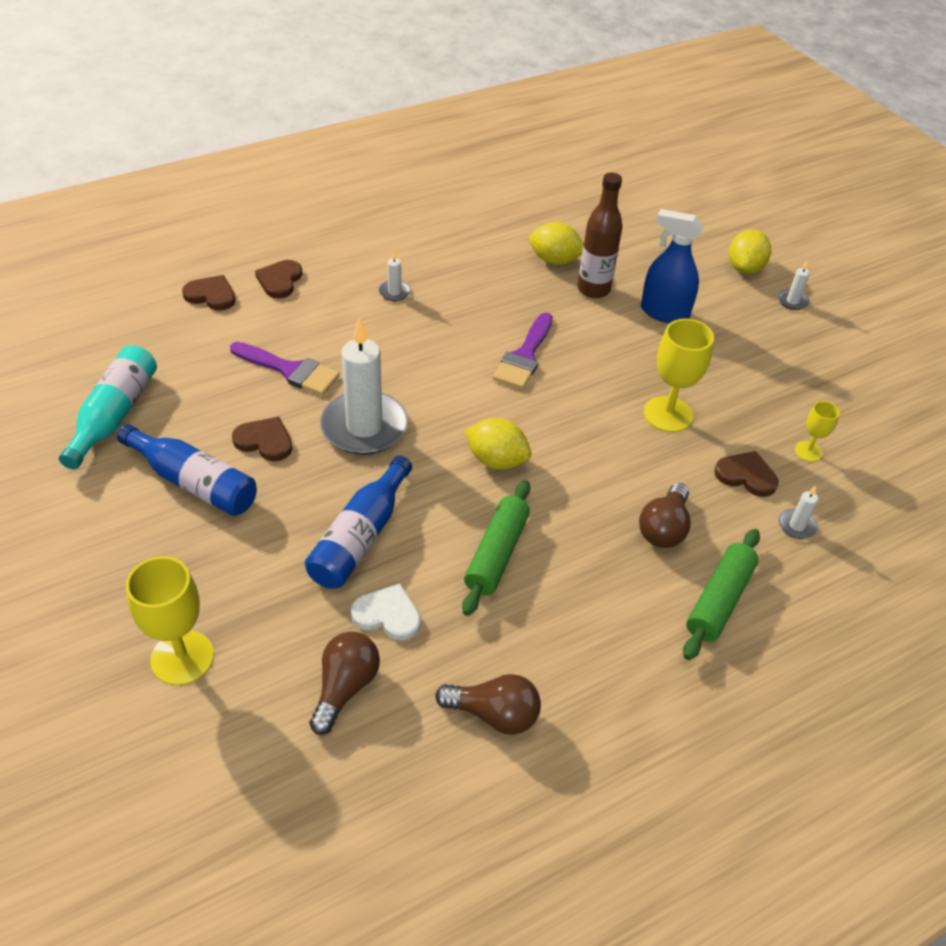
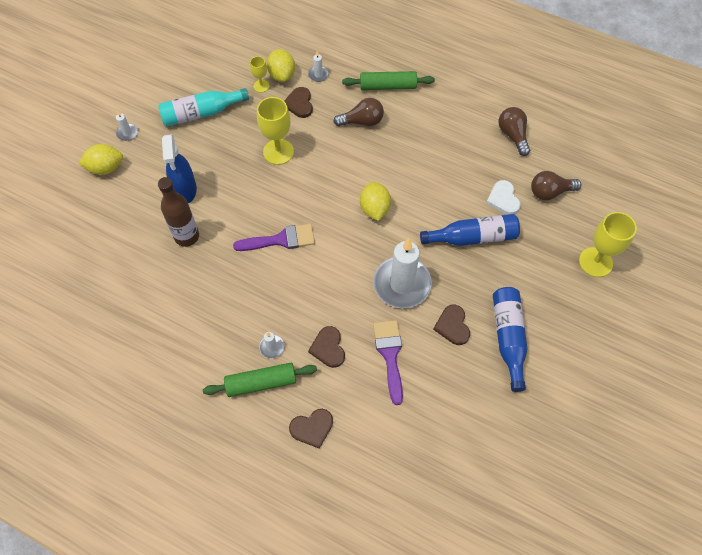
camera: 120 degrees left, 15 degrees up
turquoise bottle [59,345,157,470] -> turquoise bottle moved to [158,88,249,127]
brown heart [182,275,236,311] -> brown heart moved to [308,326,345,368]
green rolling pin [462,480,530,616] -> green rolling pin moved to [203,363,317,397]
yellow lemon [529,222,583,265] -> yellow lemon moved to [267,49,295,82]

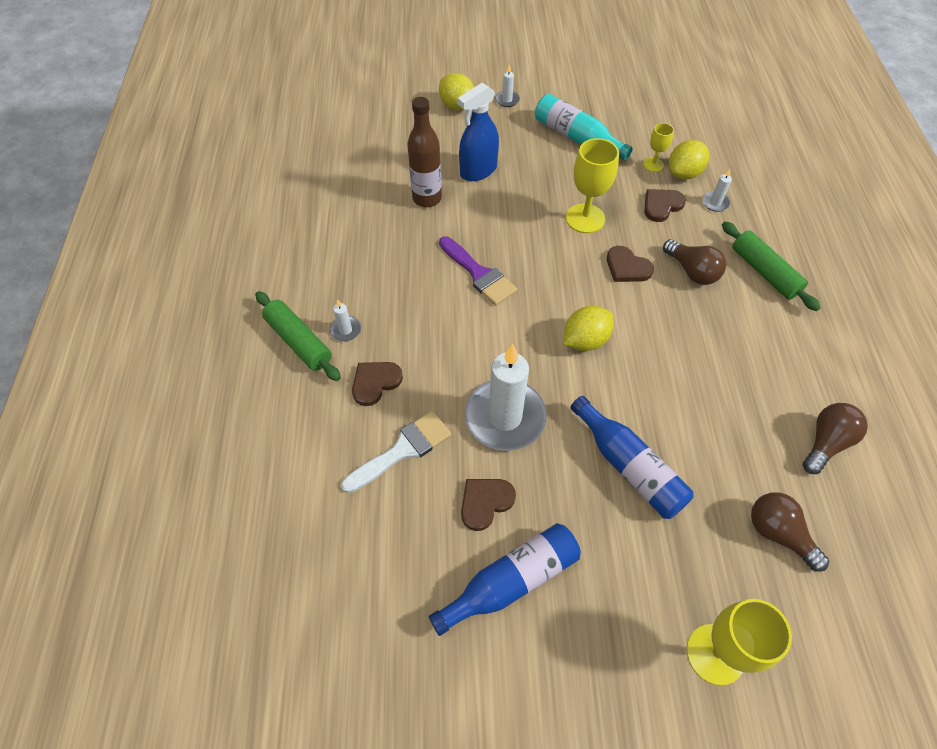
camera: 60 degrees right, 5 degrees down
brown heart [289,409,333,449] -> brown heart moved to [607,246,654,282]
purple brush [373,320,403,405] -> white brush [341,411,451,493]
white heart [486,180,521,214] -> none

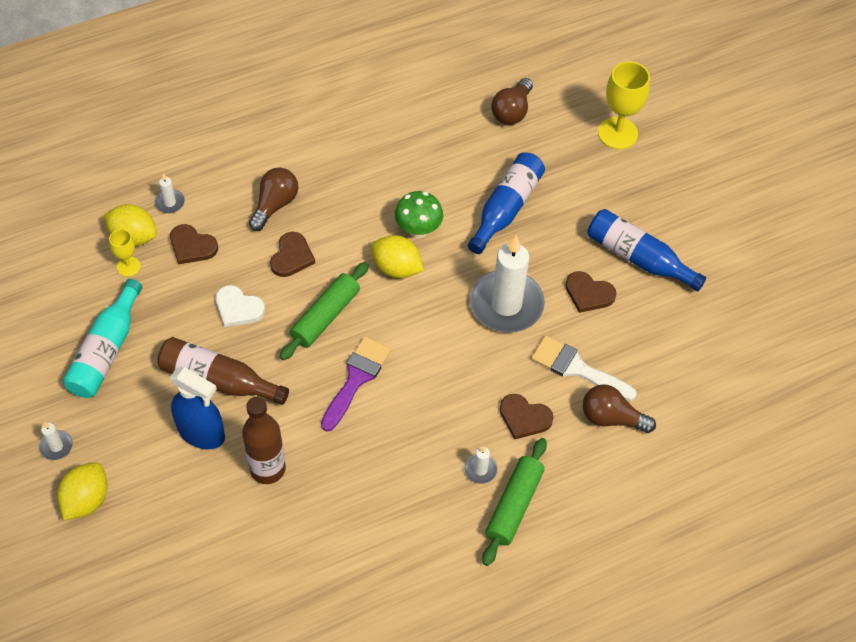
camera: 115 degrees left, 0 degrees up
yellow goblet [566,138,619,233] -> white heart [216,285,265,327]
green rolling pin [722,221,821,311] -> green rolling pin moved to [280,262,369,360]
brown light bulb [803,403,868,474] -> brown light bulb moved to [583,384,656,433]
none -> brown bottle [157,337,289,405]
none -> green mushroom [395,191,443,238]

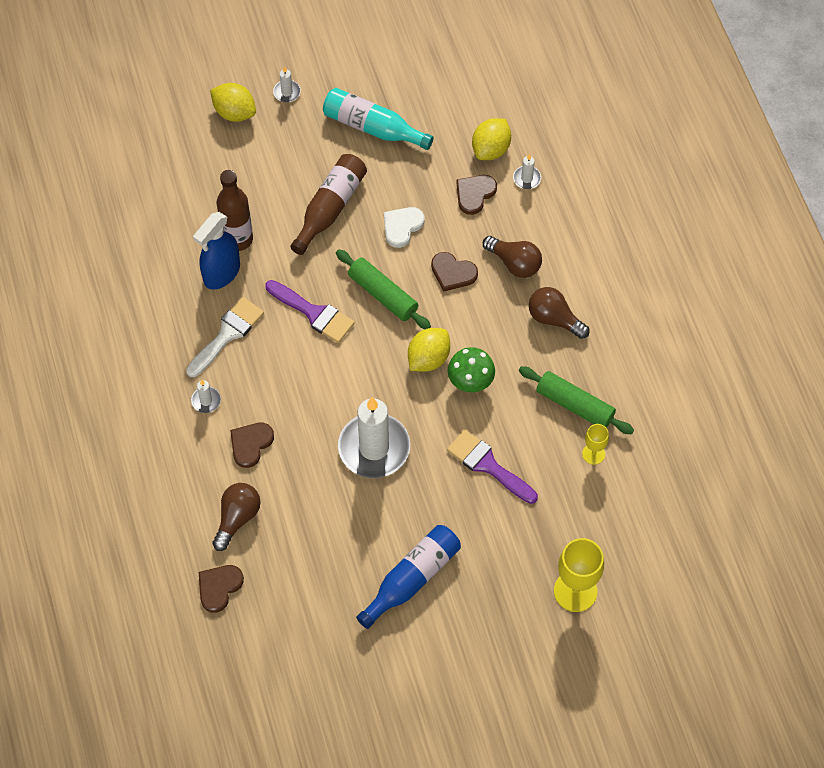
camera: 100 degrees right, 5 degrees up
yellow goblet [109,229,141,277] -> yellow goblet moved to [582,424,609,465]
blue spray bottle [170,367,225,449] -> blue spray bottle moved to [193,212,240,290]
blue bottle [468,152,545,254] -> purple brush [447,429,538,504]
green rolling pin [482,438,547,566] -> green rolling pin moved to [519,366,634,434]
brown light bulb [491,78,533,125] -> brown light bulb moved to [529,287,590,339]
white brush [531,335,637,401] -> white brush moved to [186,297,264,377]
brown heart [565,271,617,313] -> brown heart moved to [199,565,244,613]

